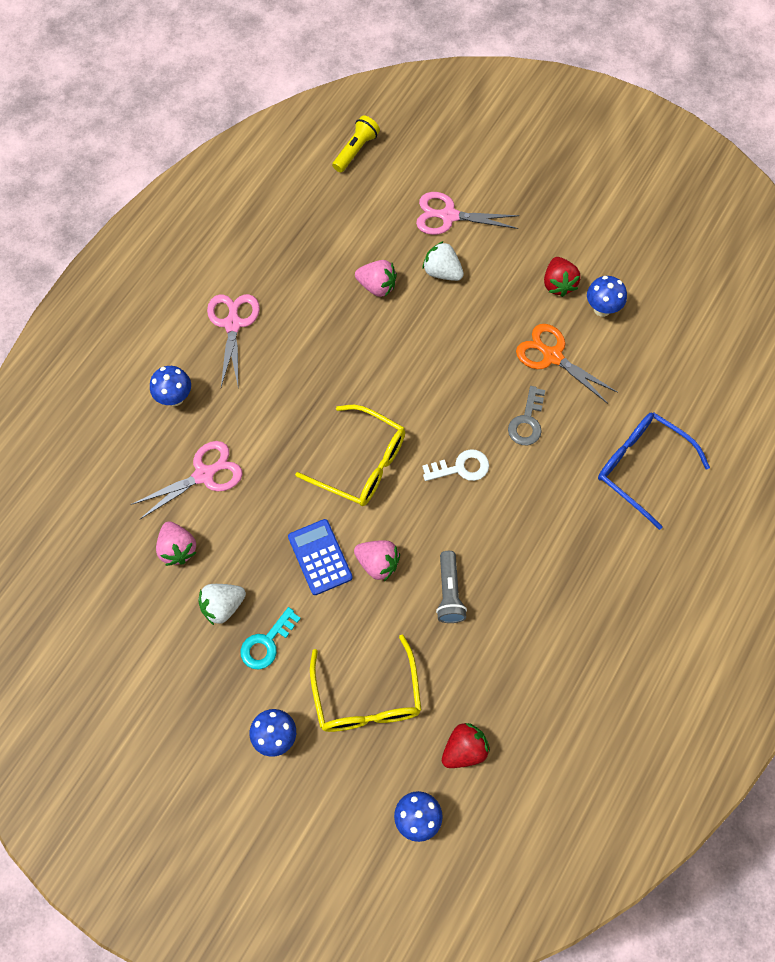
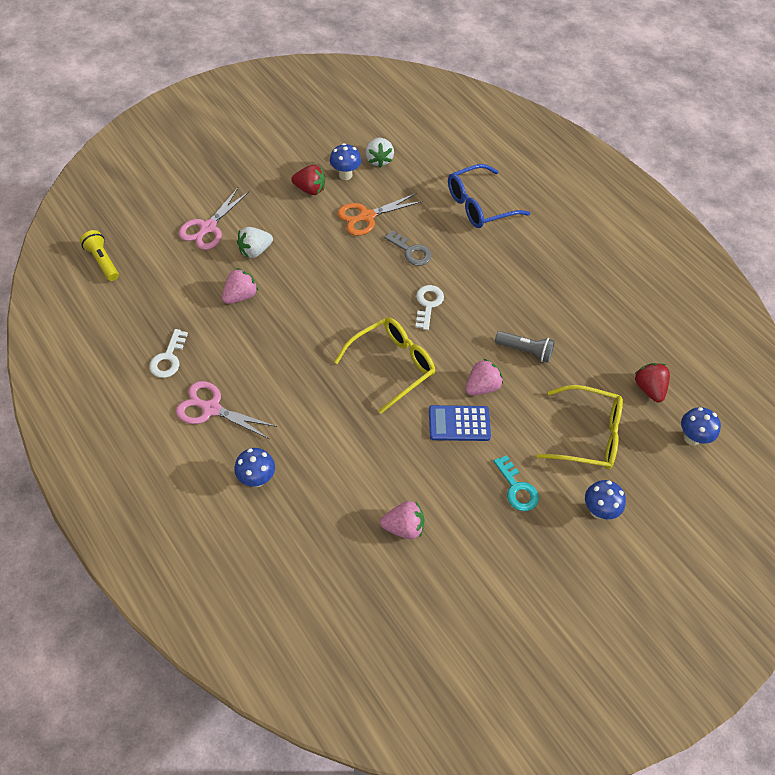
camera: 70 degrees left, 10 degrees down
pink scissors [131,441,243,520] -> none
white strawberry [198,584,246,625] -> white strawberry moved to [365,138,394,168]
none -> white key [149,329,188,378]

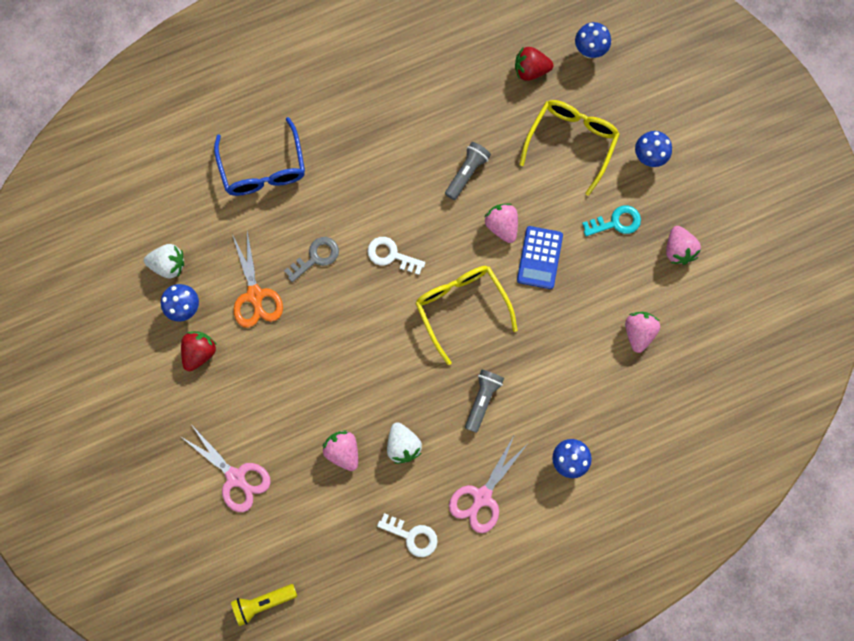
camera: 75 degrees left, 20 degrees up
white strawberry [237,227,273,258] -> white strawberry moved to [387,422,422,464]
none -> grey flashlight [465,369,504,433]
none -> pink strawberry [666,226,701,265]

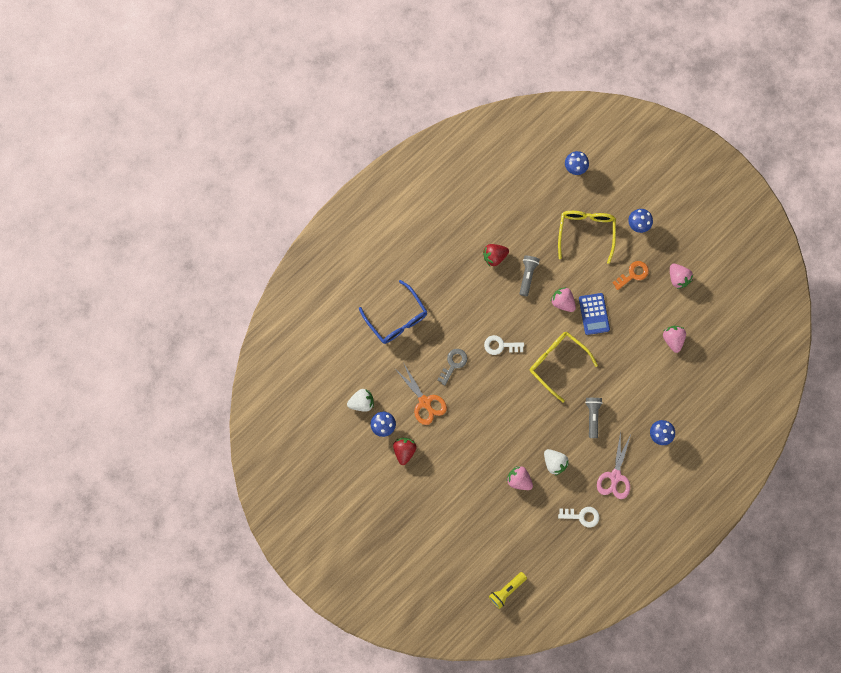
camera: 20 degrees left, 0 degrees up
pink scissors [180,424,271,512] -> none
red strawberry [515,47,553,81] -> red strawberry moved to [483,244,509,266]
turquoise key [582,205,641,236] -> orange key [612,261,649,290]

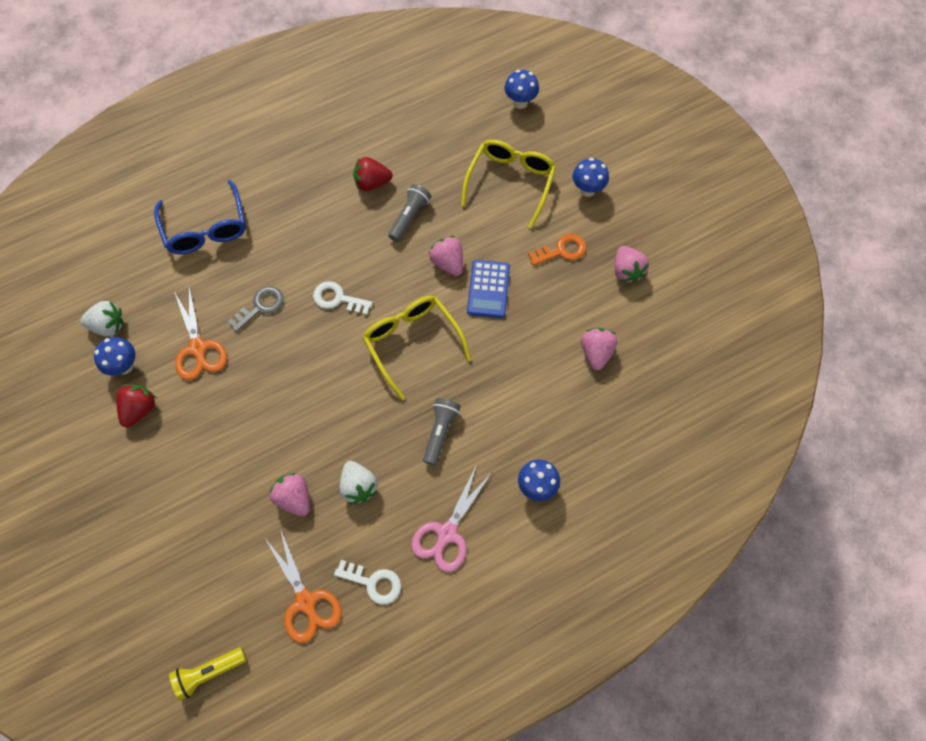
camera: 15 degrees right, 10 degrees down
none -> orange scissors [265,528,342,643]

